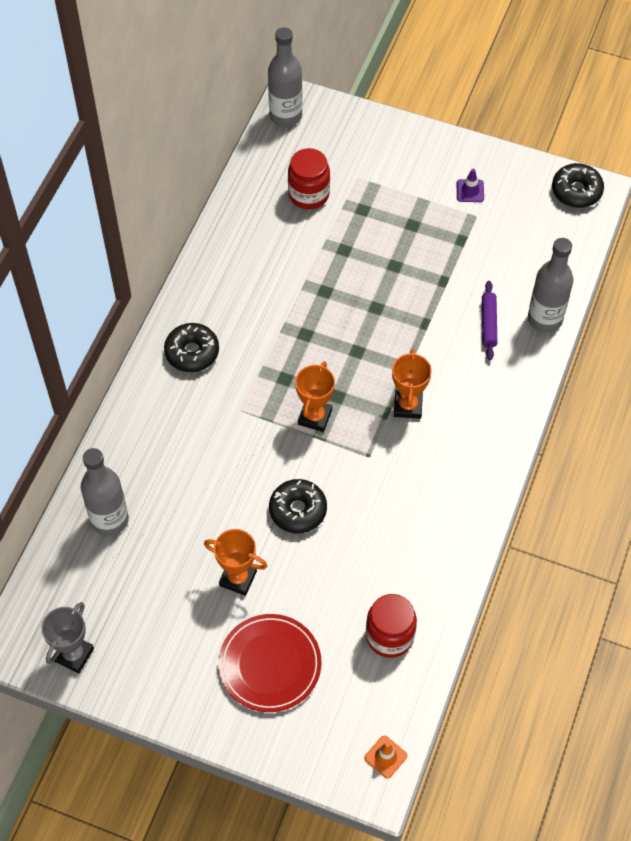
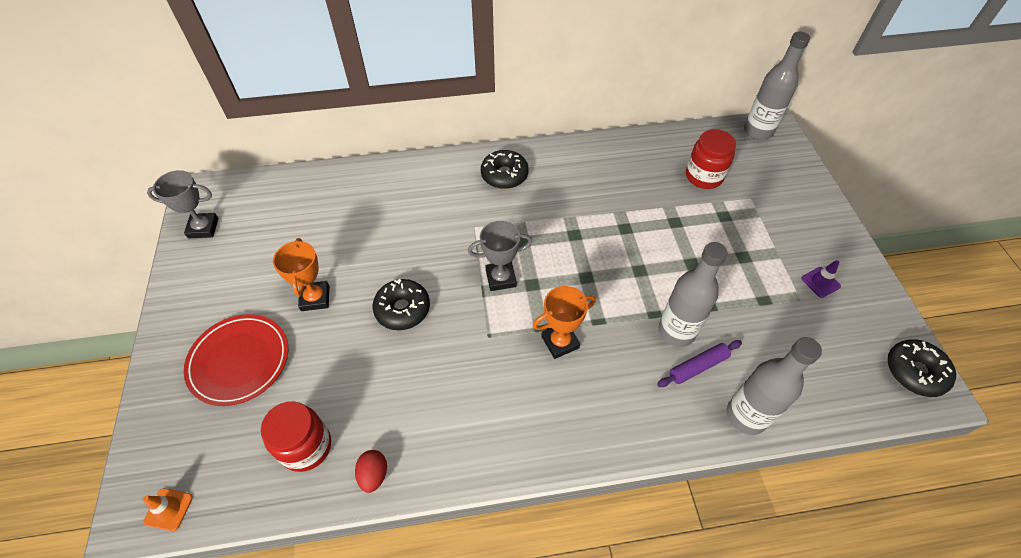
camera: 60 degrees right, 5 degrees down
grey bottle [81,448,129,536] -> grey bottle moved to [658,242,727,347]
orange trophy [295,361,335,432] -> grey trophy [468,221,532,291]
none -> red egg [355,450,387,493]

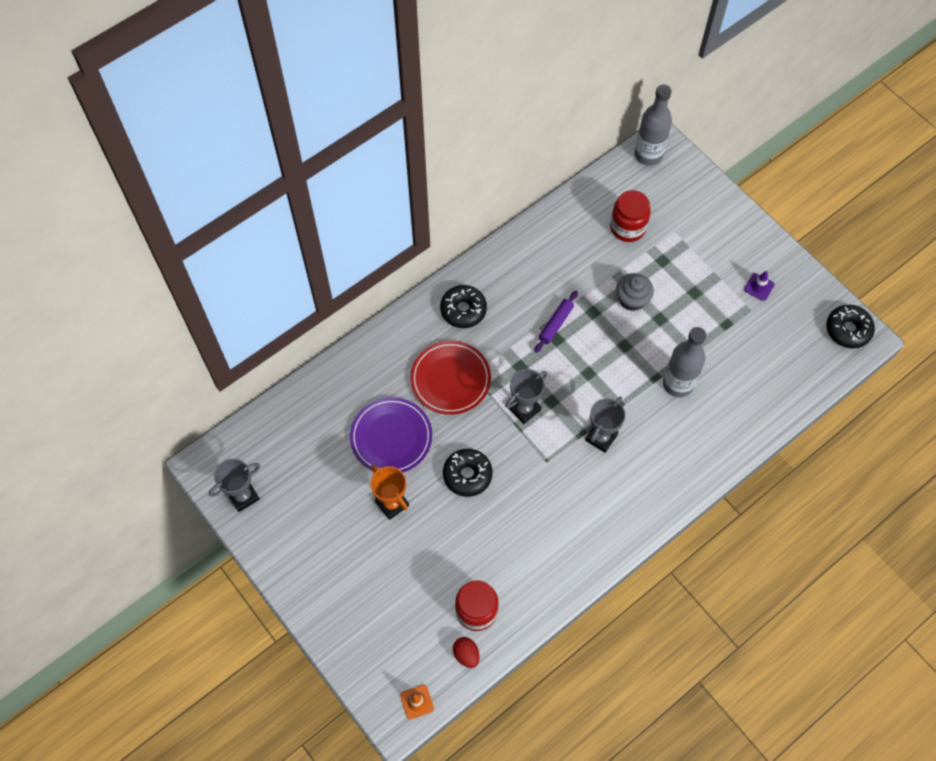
camera: 30 degrees left, 10 degrees up
red plate [184,314,288,406] -> red plate moved to [410,341,491,415]
red egg [355,450,387,493] -> red egg moved to [453,637,480,668]
orange trophy [533,286,596,359] -> grey trophy [585,396,625,453]
purple rolling pin [657,340,742,387] -> purple rolling pin moved to [535,291,578,353]
grey bottle [727,337,822,435] -> none
none -> purple plate [350,397,432,472]
none -> grey cupcake [616,273,654,311]

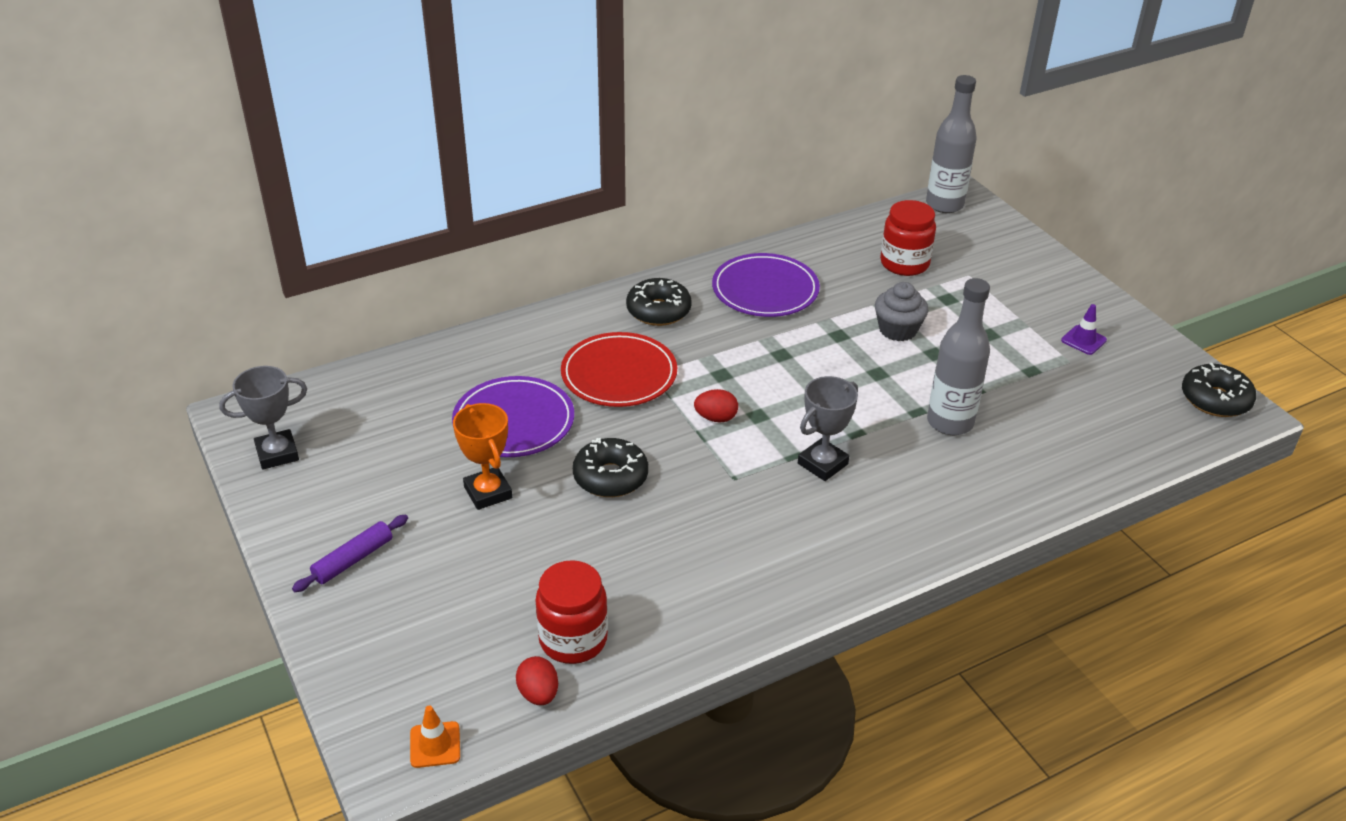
camera: 10 degrees right, 25 degrees down
grey trophy [505,369,548,424] -> red egg [694,389,738,422]
purple rolling pin [535,291,578,353] -> purple rolling pin moved to [292,515,408,592]
none -> purple plate [712,253,820,317]

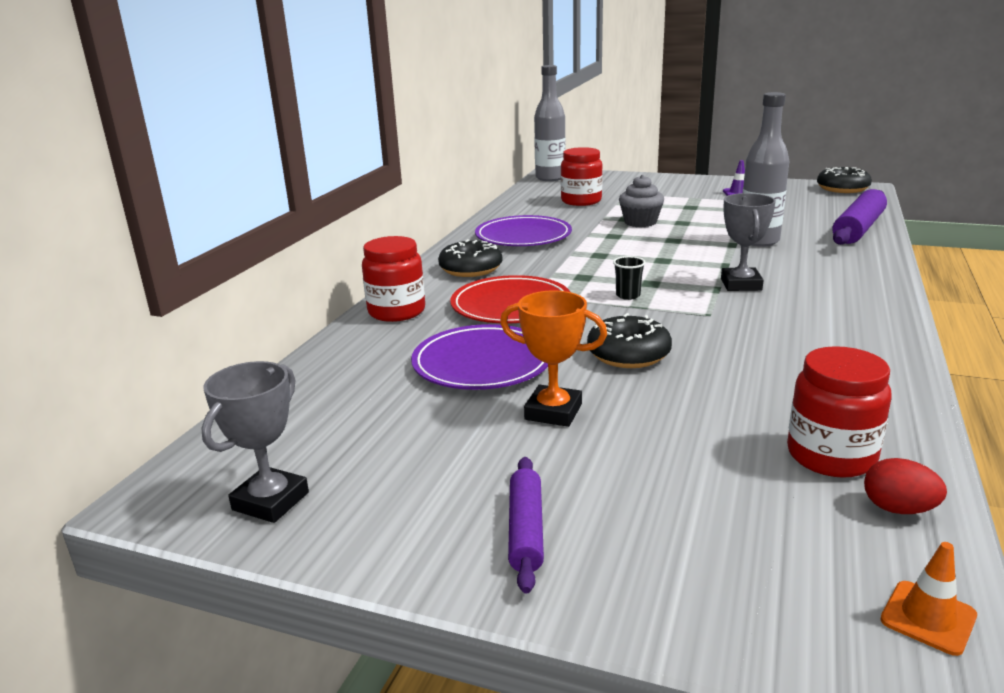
camera: 40 degrees left, 15 degrees down
red egg [694,389,738,422] -> black cup [613,256,646,300]
none -> red jar [362,236,425,322]
none -> purple rolling pin [832,189,887,245]

